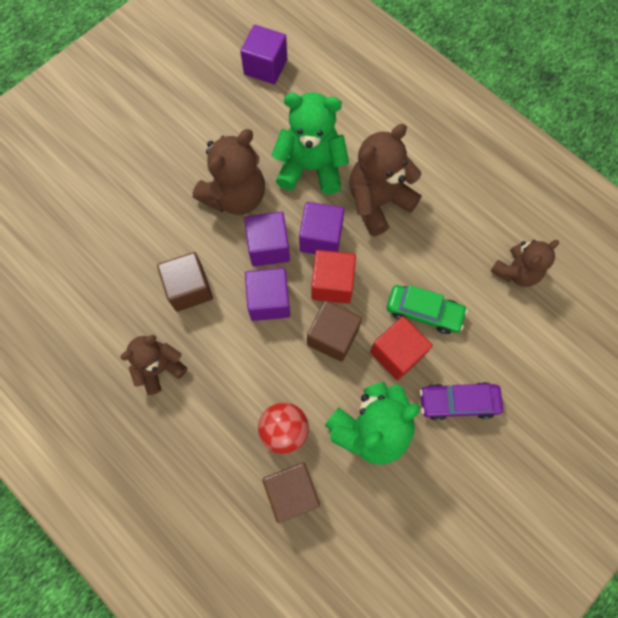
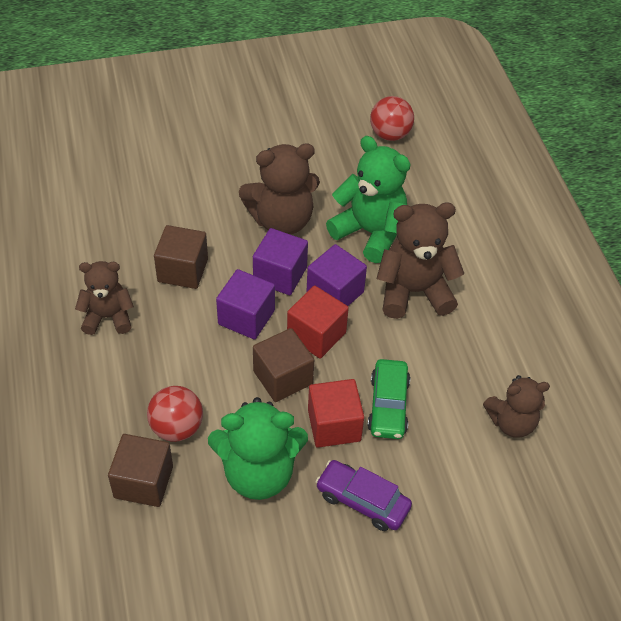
camera: 30 degrees right, 20 degrees down
purple cube [240,25,287,84] -> red ball [370,96,414,141]
green car [387,285,468,334] -> green car turned 45 degrees clockwise [368,359,410,439]

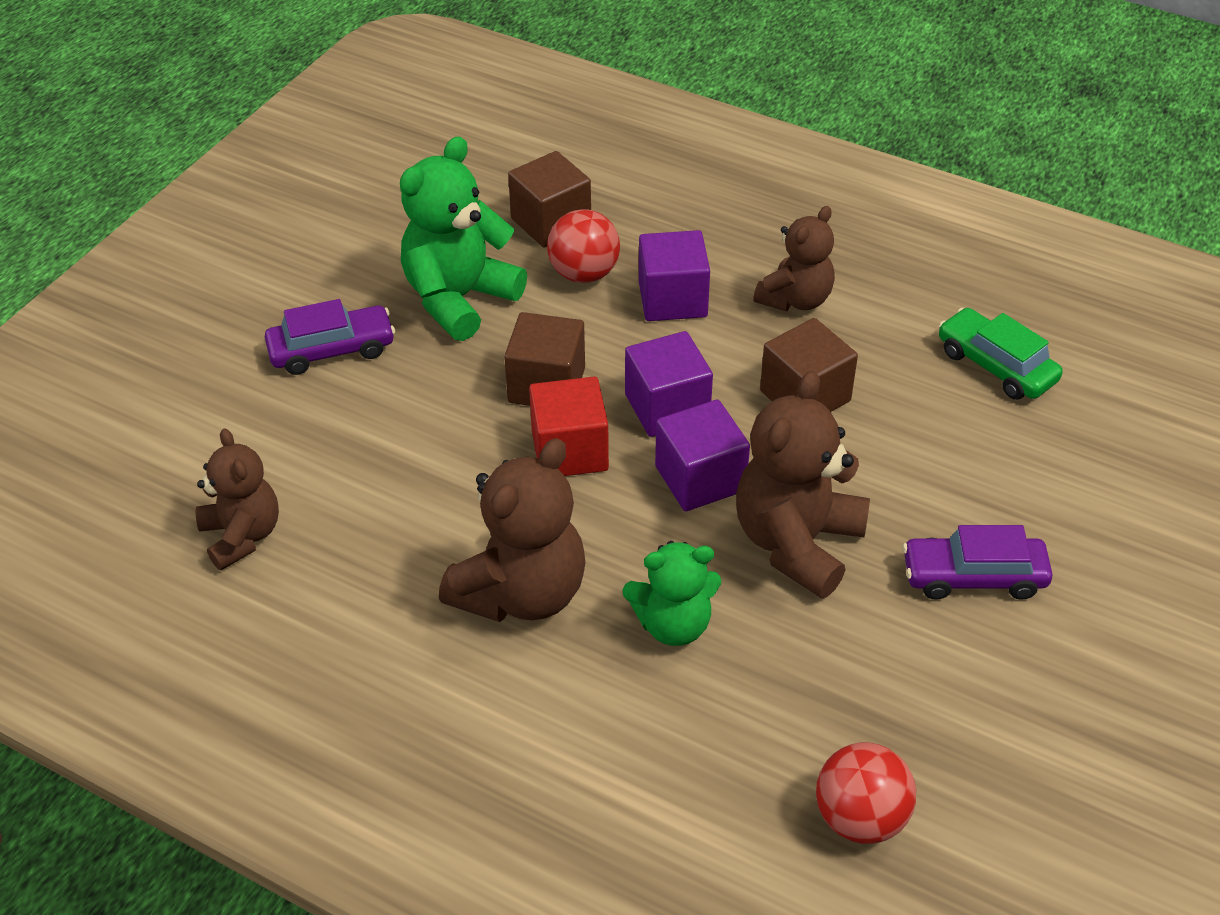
camera: 135 degrees right, 5 degrees down
purple cube [307,244,367,306] -> purple cube moved to [639,230,710,321]
red cube [308,379,364,448] -> none
green teddy bear [326,136,411,263] -> green teddy bear [623,541,721,646], size x0.64
green car [368,359,410,439] -> green car moved to [938,308,1063,400]
brown teddy bear [483,375,550,438] -> brown teddy bear turned 120 degrees clockwise [196,428,279,570]
none -> purple car [902,525,1052,600]

